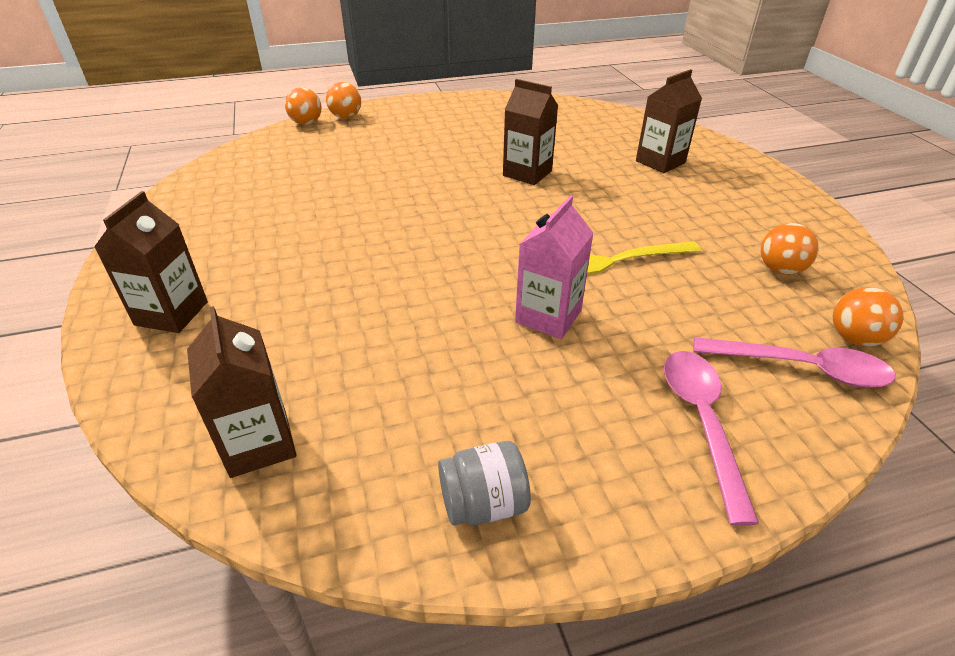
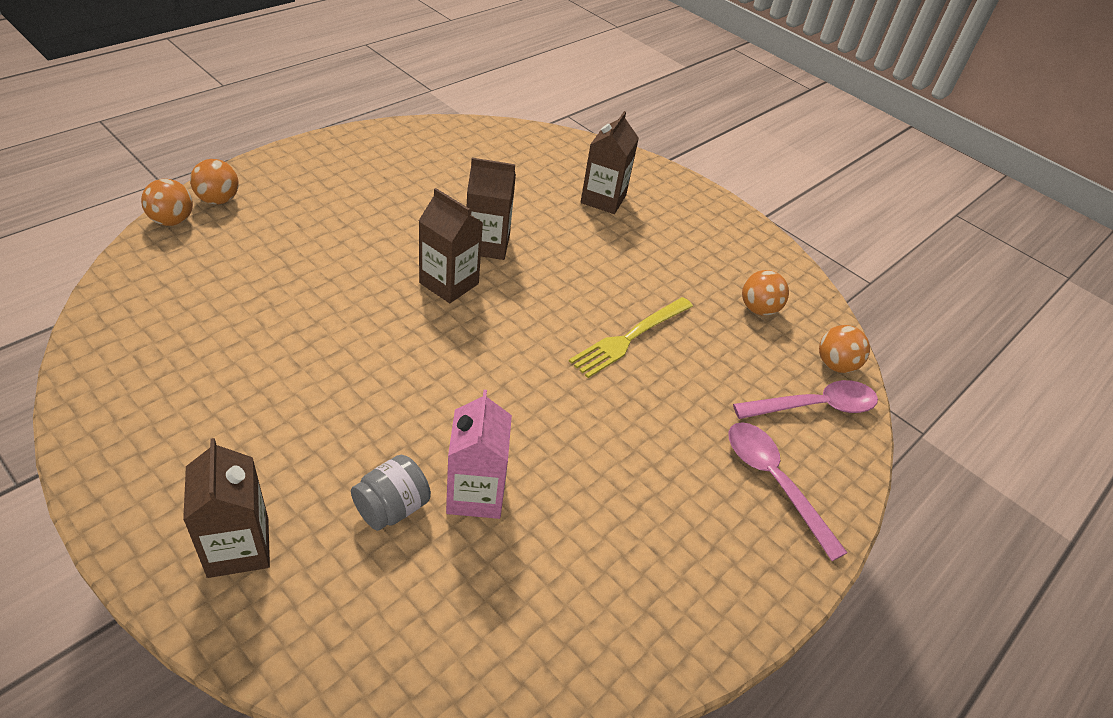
camera: 35 degrees left, 5 degrees up
brown carton [187,306,296,478] -> brown carton moved to [419,188,483,303]
grey jar [438,441,531,525] -> grey jar moved to [351,455,431,531]
pink carton [515,195,593,339] -> pink carton moved to [446,390,512,519]

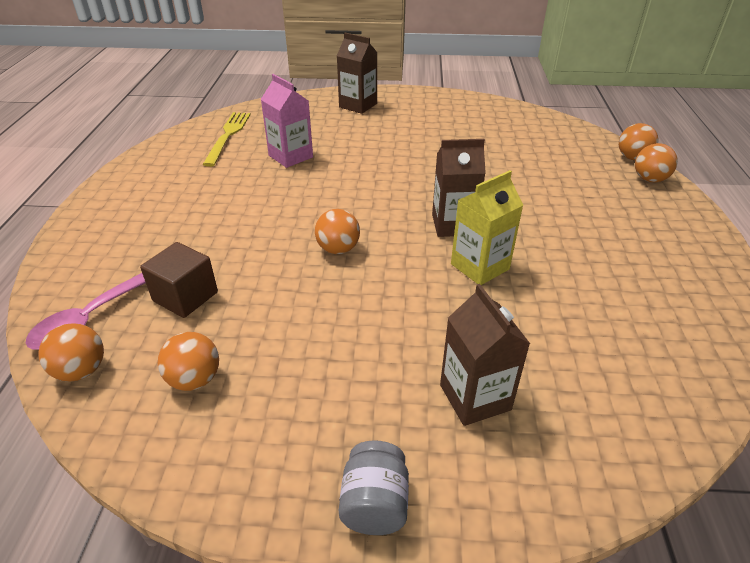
camera: 145 degrees right, 5 degrees down
grey jar [351,455,431,531] -> grey jar moved to [339,440,409,535]
brown carton [467,158,516,260] -> yellow carton [451,170,523,285]
yellow fork [569,297,693,378] -> yellow fork moved to [202,112,251,167]
pink spoon [728,422,848,561] -> none
none -> brown cube [140,242,218,318]
none -> orange ball [315,209,360,254]

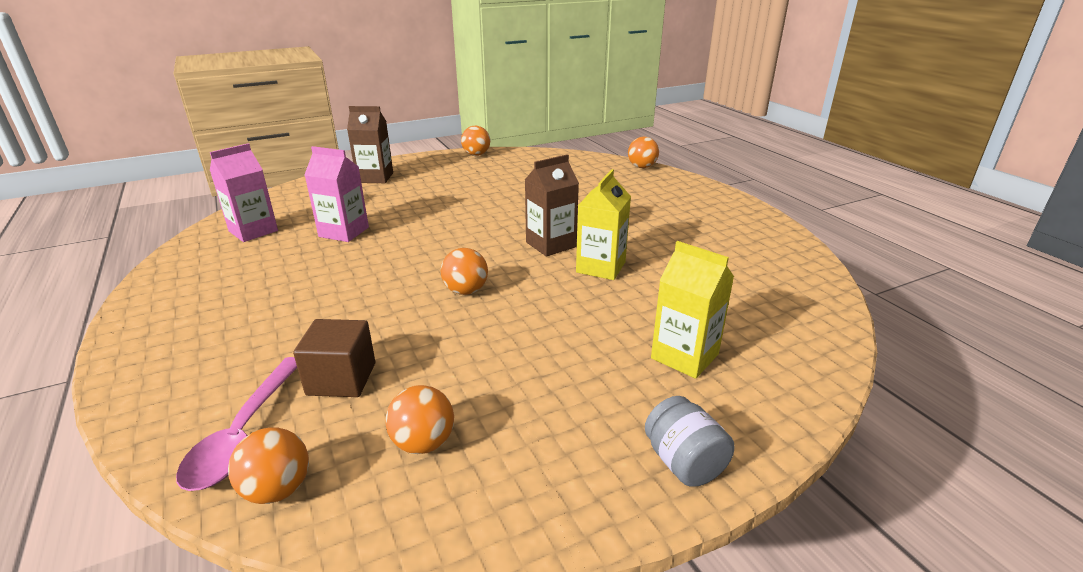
camera: 30 degrees left, 10 degrees down
yellow fork [202,112,251,167] -> pink carton [210,143,278,242]
brown carton [440,284,530,426] -> yellow carton [651,241,734,379]
orange ball [635,143,678,182] -> orange ball moved to [461,126,490,156]

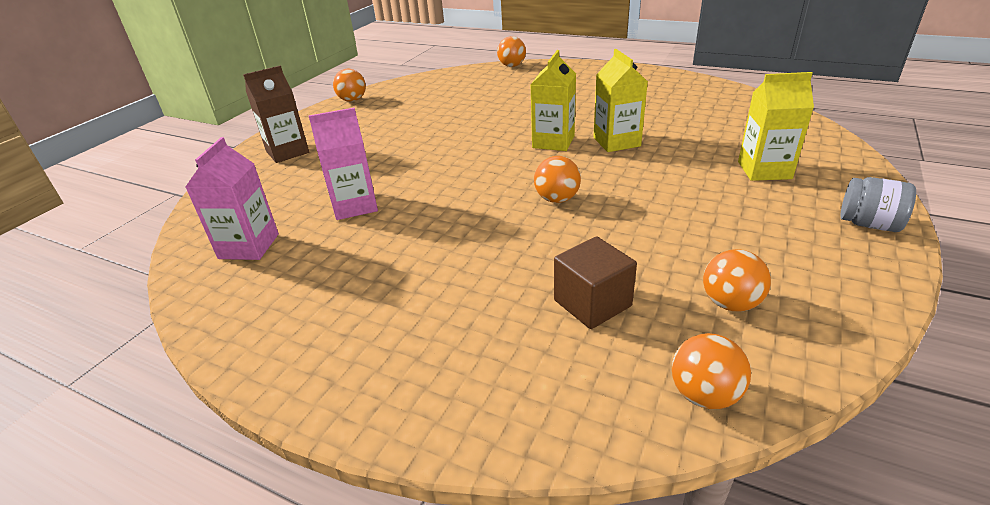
camera: 35 degrees left, 5 degrees up
pink spoon [176,357,297,491] -> none
brown carton [525,154,579,257] -> yellow carton [530,50,576,151]

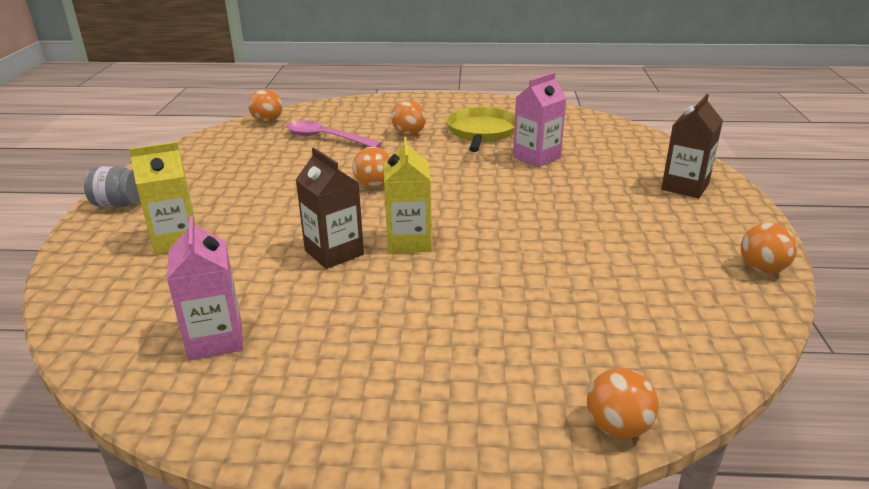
camera: 155 degrees right, 5 degrees down
pink carton [186,137,279,260] -> pink carton moved to [167,216,244,360]
brown cube [554,236,637,329] -> pink spoon [286,120,382,148]
yellow carton [594,49,648,152] -> brown carton [296,148,364,269]
orange ball [703,249,771,311] -> orange ball moved to [391,100,426,136]
none -> yellow pan [446,107,515,152]

